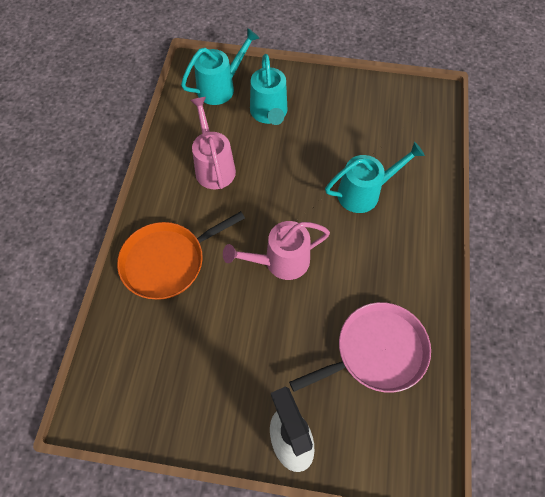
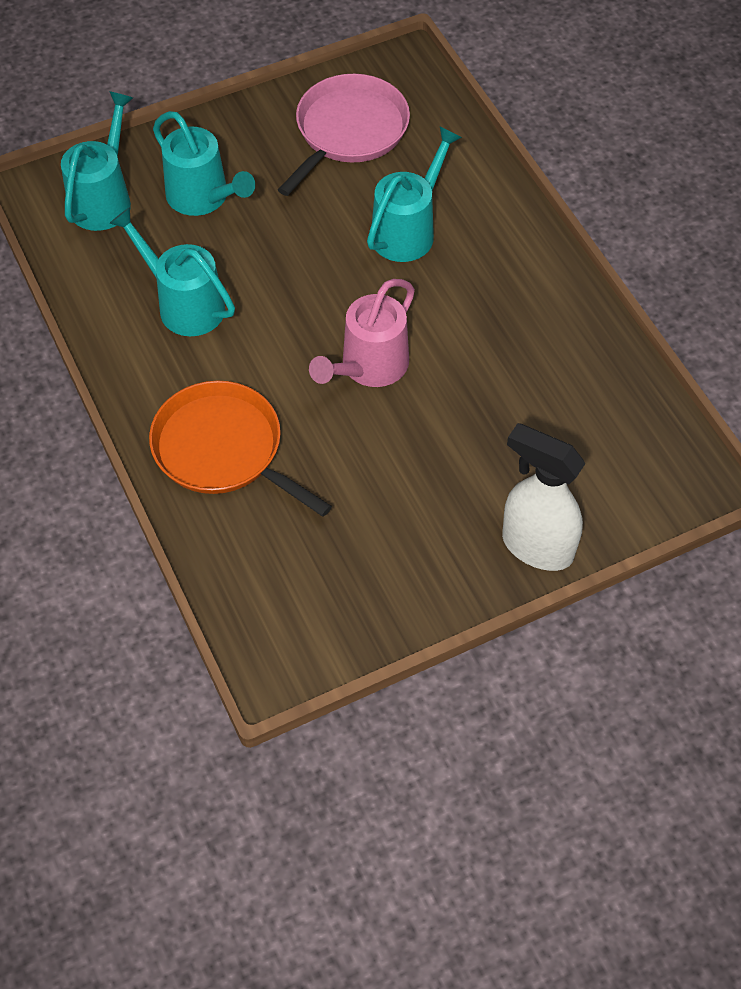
camera: 35 degrees left, 5 degrees down
orange pan [117,211,245,300] -> orange pan turned 105 degrees clockwise [149,380,332,517]
pink watering can [190,97,236,189] -> turquoise watering can [109,207,235,336]
pink pan [289,302,431,393] -> pink pan moved to [278,74,410,196]

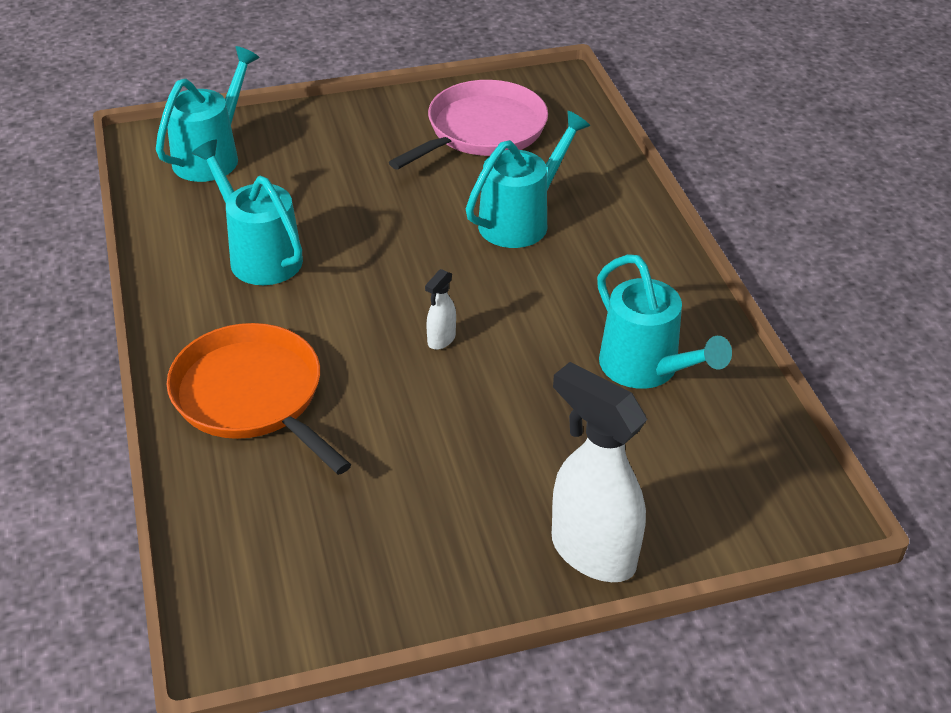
camera: 10 degrees right, 15 degrees down
turquoise watering can [153,111,255,216] -> turquoise watering can moved to [597,254,732,389]
pink watering can [309,279,415,387] -> white spray bottle [425,269,456,350]

